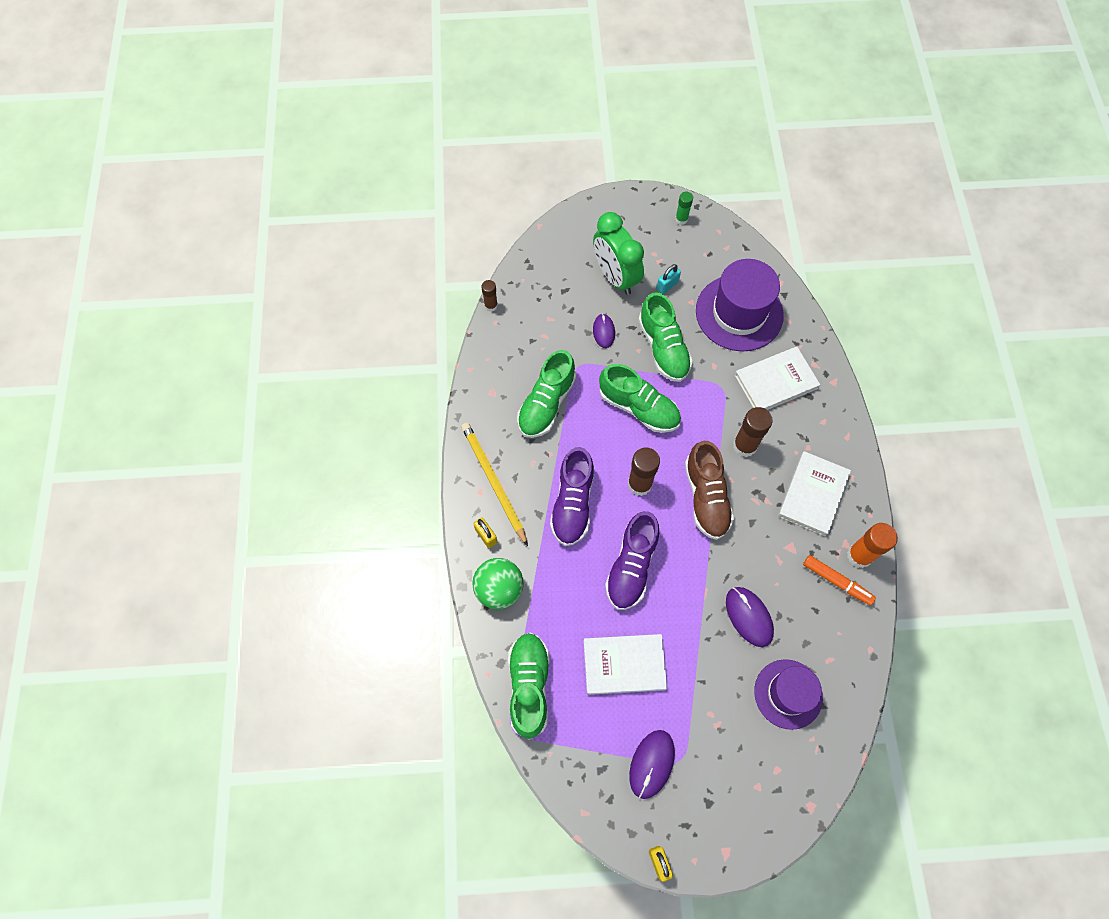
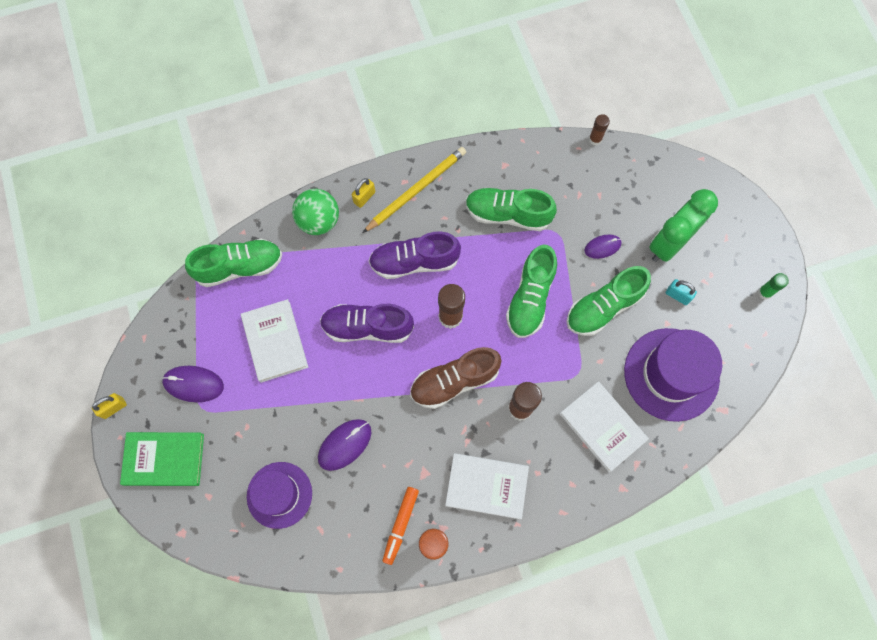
camera: 75 degrees right, 5 degrees up
none -> green book [120,432,204,486]

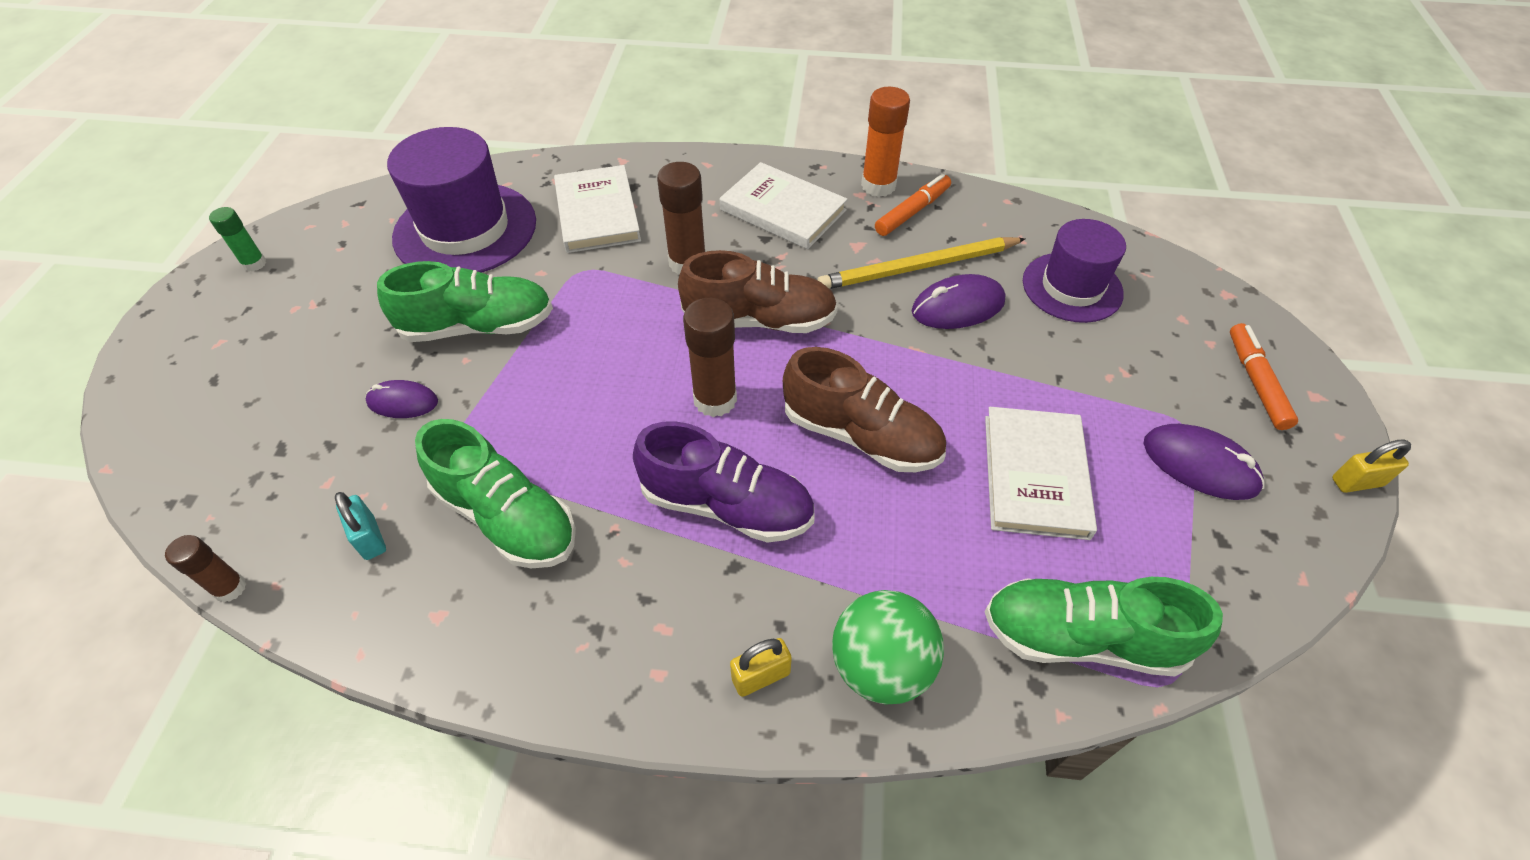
camera: 155 degrees left, 20 degrees down
green book [120,432,204,486] -> orange marker [1230,323,1298,430]
purple shoe [320,303,414,343] -> brown shoe [783,347,946,472]
yellow pencil [363,147,466,233] -> yellow pencil moved to [817,237,1026,289]
green shoe [506,245,557,338] -> none
green clock [649,189,718,262] -> none
turquoise padlock [666,279,697,305] -> turquoise padlock moved to [335,492,386,560]

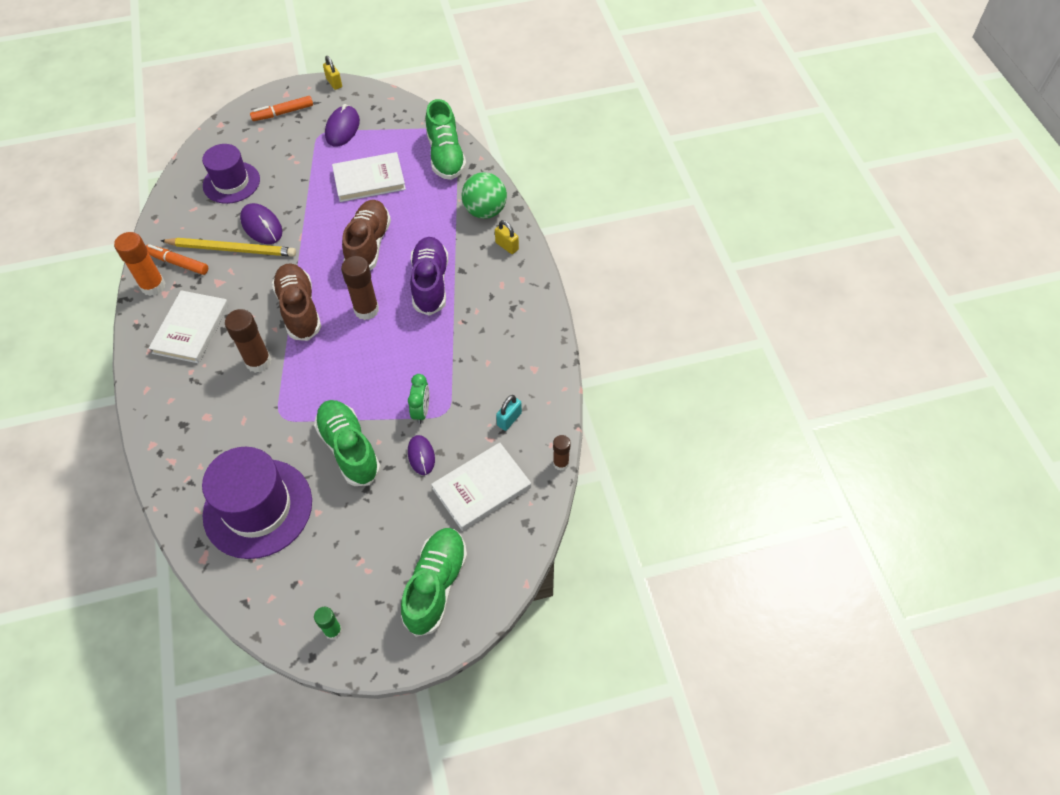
camera: 110 degrees left, 5 degrees up
green shoe [415,419,576,568] -> green shoe moved to [401,528,467,637]
white book [554,165,641,253] -> white book moved to [431,442,531,531]
yellow pencil [817,237,1026,289] -> yellow pencil turned 45 degrees counterclockwise [161,238,296,257]
none -> green clock [408,374,429,424]

